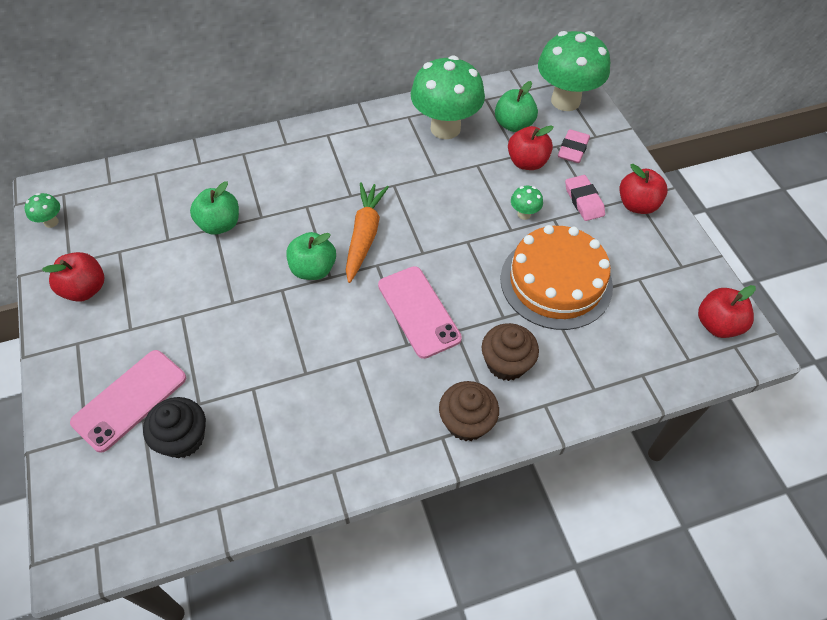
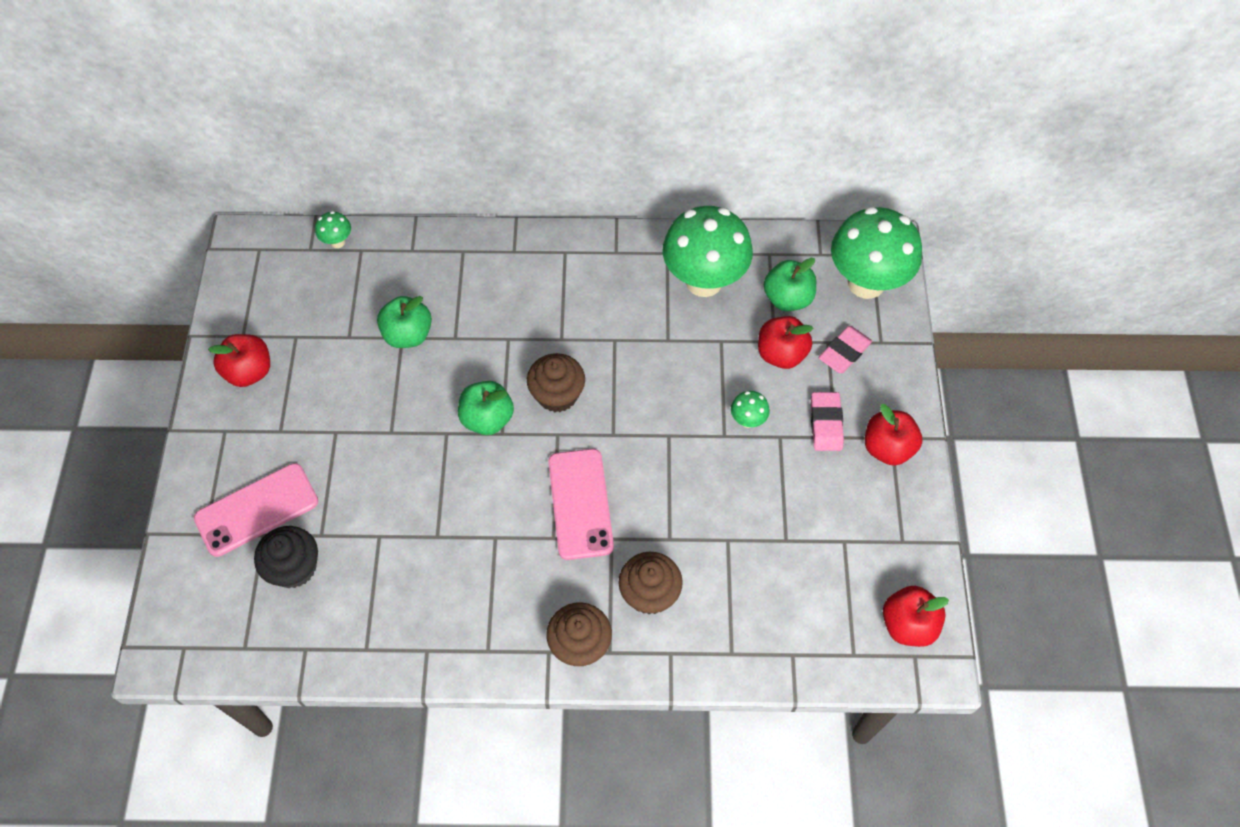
camera: 20 degrees right, 5 degrees up
green mushroom [24,193,60,228] -> green mushroom moved to [315,211,351,248]
orange carrot [346,182,389,283] -> brown cupcake [527,353,585,412]
orange cake [500,225,613,330] -> none

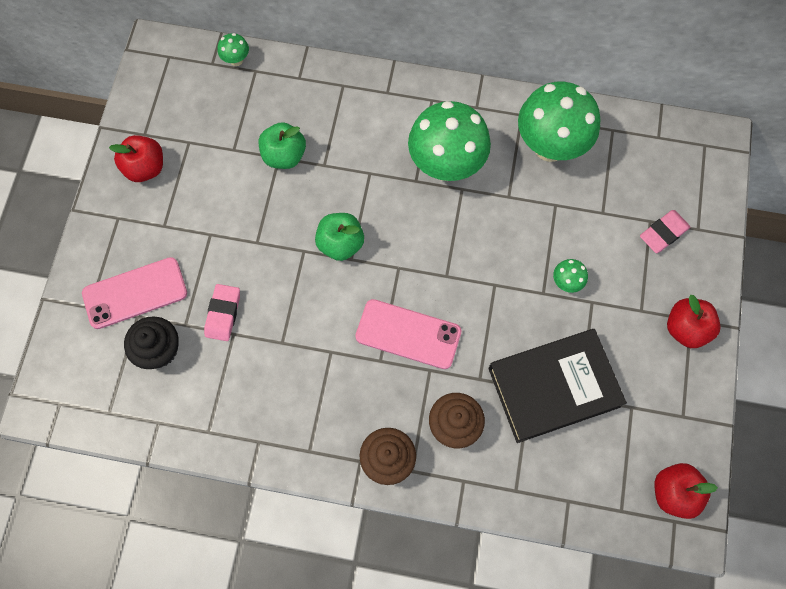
camera: 10 degrees right, 10 degrees up
brown cupcake [527,353,585,412] -> none
pink phone [548,449,614,560] -> pink phone turned 75 degrees counterclockwise [355,299,462,369]
red apple [758,316,813,369] -> none
green apple [764,257,816,311] -> none
pink eraser [811,392,844,451] -> pink eraser moved to [204,284,240,341]
green mushroom [831,207,922,299] -> green mushroom moved to [408,101,491,181]
none -> black book [488,329,627,443]

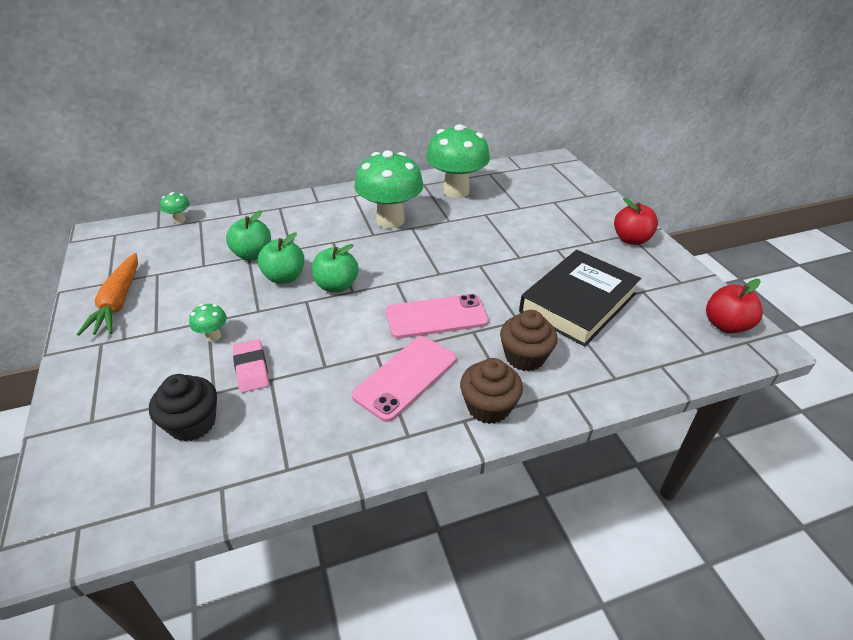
camera: 30 degrees left, 30 degrees down
pink phone [82,257,187,329] -> pink phone moved to [352,336,456,422]
red apple [109,135,163,182] -> orange carrot [77,253,138,336]
green mushroom [553,259,588,293] -> green mushroom moved to [189,304,227,342]
pink eraser [640,210,690,253] -> none
none -> green apple [258,233,304,284]

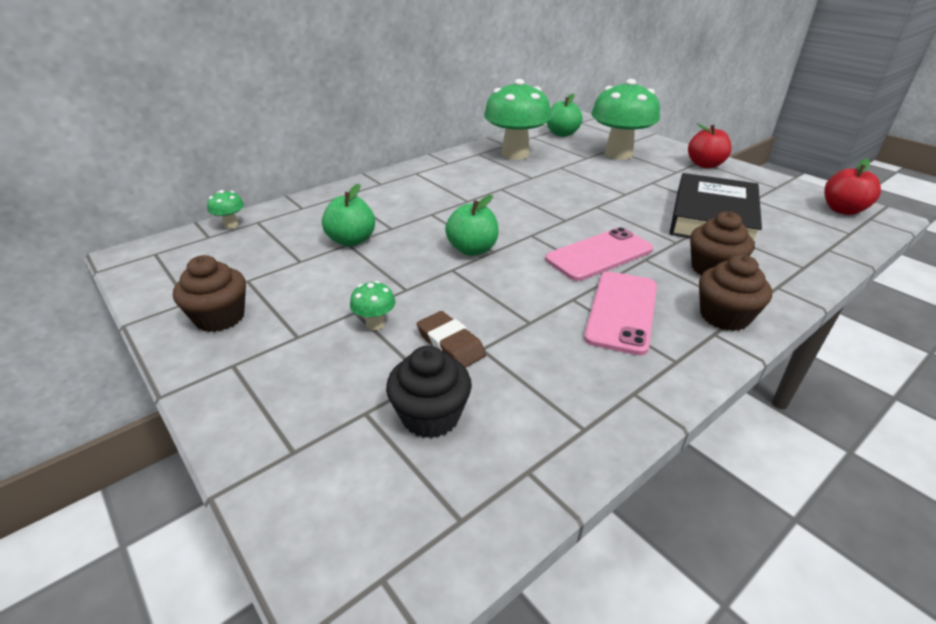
camera: 20 degrees left, 5 degrees down
orange carrot [77,253,138,336] -> brown cupcake [173,255,246,332]
pink eraser [233,339,269,393] -> brown eraser [417,311,486,368]
green apple [258,233,304,284] -> green apple moved to [547,94,583,137]
green mushroom [354,150,424,229] -> green mushroom moved to [591,79,660,160]

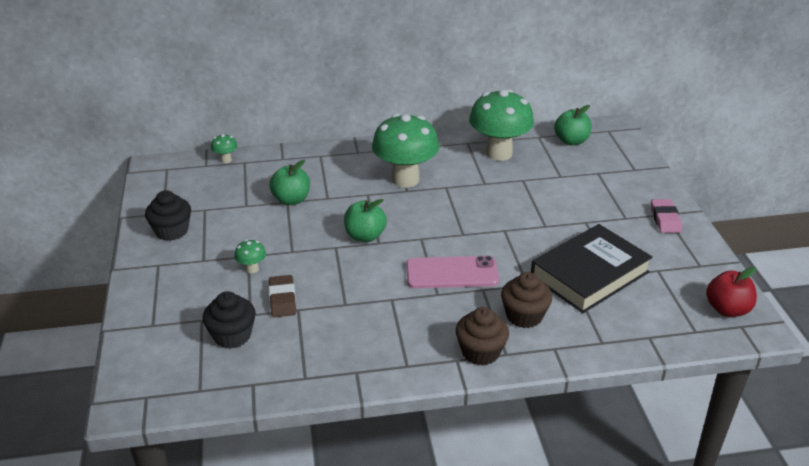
camera: 30 degrees right, 0 degrees up
brown cupcake [173,255,246,332] -> black cupcake [145,190,191,241]
pink phone [584,271,657,356] -> none
green mushroom [591,79,660,160] -> green mushroom moved to [372,114,439,188]
red apple [688,123,732,168] -> pink eraser [651,199,682,233]

